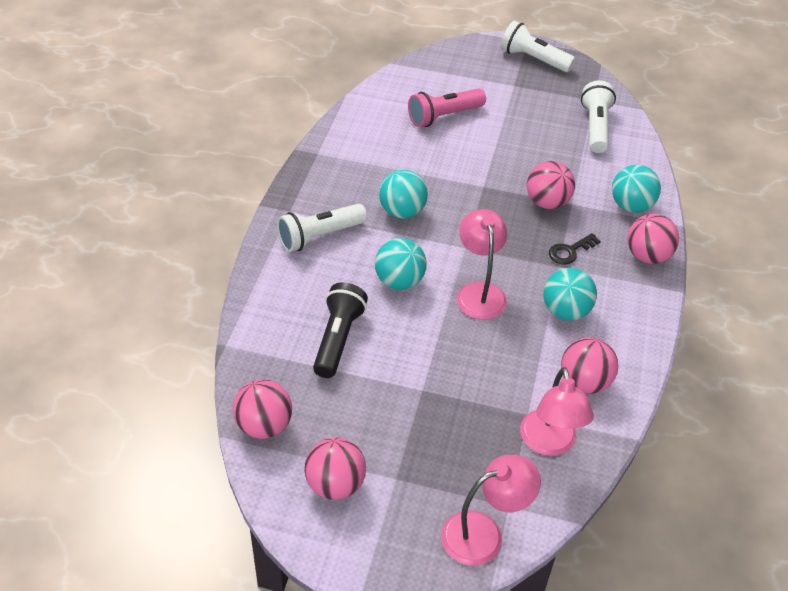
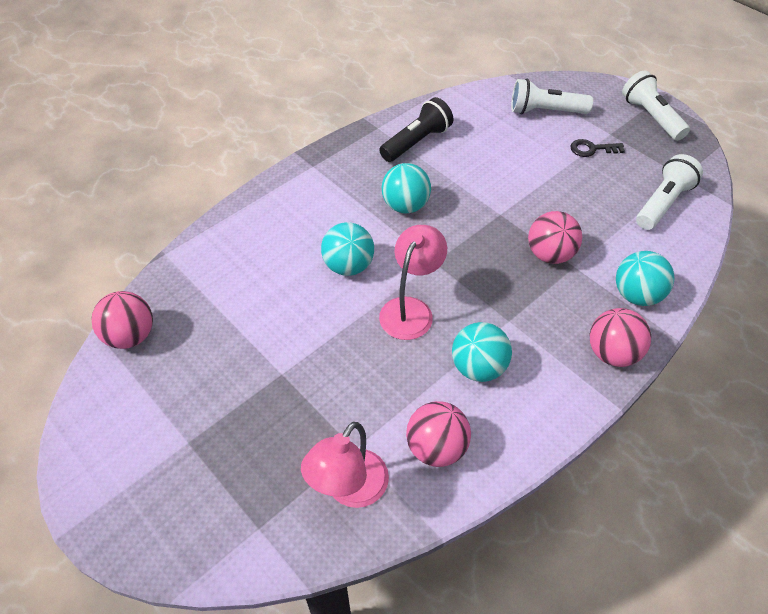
camera: 35 degrees right, 5 degrees up
white flashlight [277,204,367,252] -> white flashlight moved to [511,79,593,115]
pink ball [304,437,366,500] -> none
black flashlight [313,282,368,378] -> black flashlight moved to [379,97,454,162]
pink flashlight [408,88,486,127] -> none
pink lamp [441,455,541,566] -> none
black key [549,233,601,265] -> black key moved to [570,139,625,157]

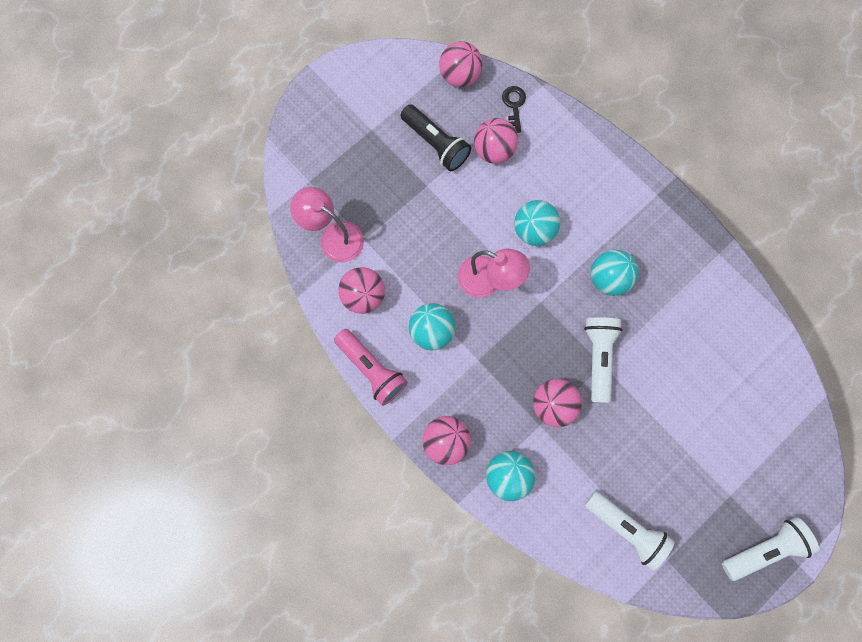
camera: 90 degrees right, 25 degrees up
black flashlight [379,97,454,162] -> black flashlight moved to [401,104,471,171]
white flashlight [511,79,593,115] -> white flashlight moved to [584,317,623,403]
black key [570,139,625,157] -> black key moved to [502,86,526,133]
none -> pink flashlight [334,329,408,406]
none -> pink ball [474,118,518,164]

